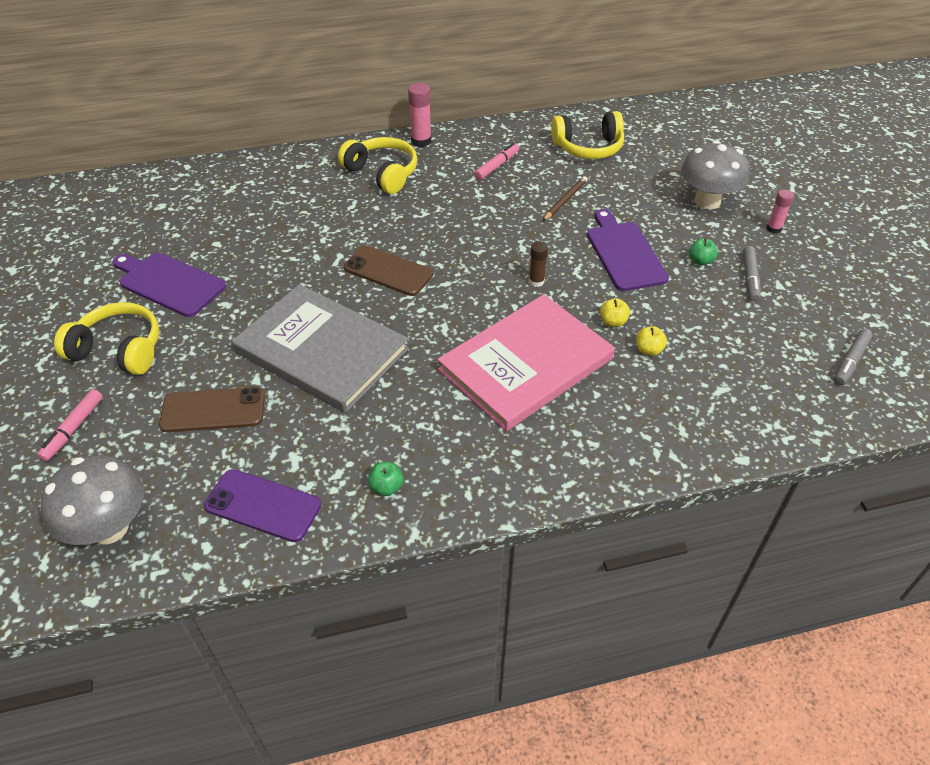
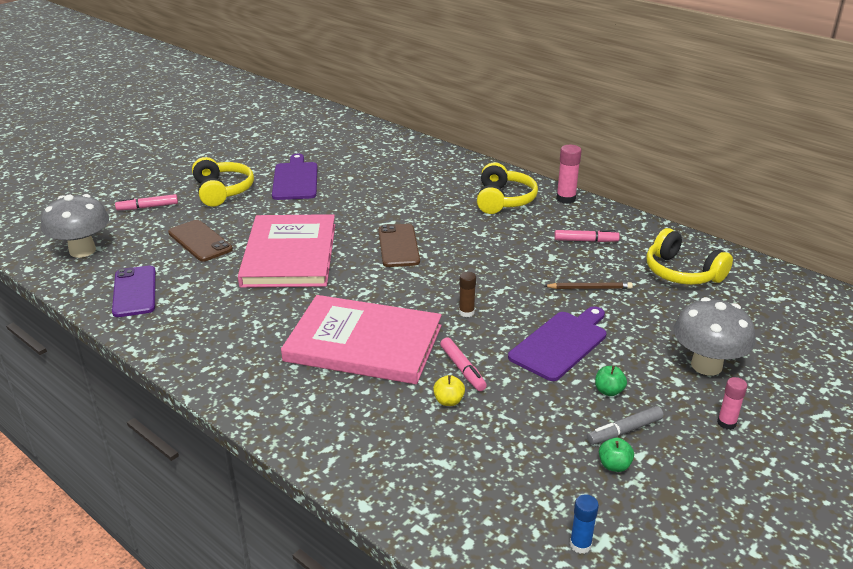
camera: 55 degrees right, 15 degrees down
grey book [232,284,409,413] -> pink book [238,214,335,288]
green apple [368,462,403,496] -> green apple moved to [599,438,634,472]
yellow apple [600,298,630,327] -> pink marker [440,337,487,391]
grey marker [834,329,872,385] -> blue glue stick [570,494,599,554]

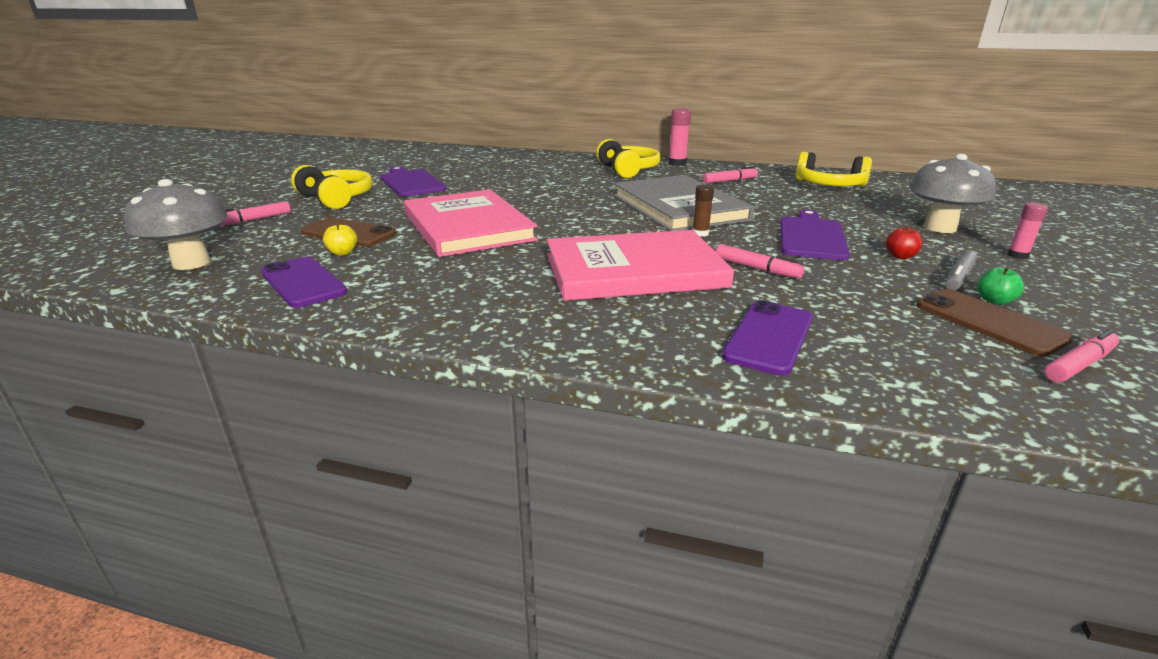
camera: 25 degrees left, 5 degrees down
brown phone [378,224,420,267] -> brown phone moved to [916,289,1073,357]
yellow apple [433,375,465,406] -> yellow apple moved to [323,222,357,256]
brown pencil [545,282,633,289] -> none
blue glue stick [570,494,599,554] -> pink marker [1045,329,1119,382]
green apple [595,366,627,396] -> red apple [886,225,922,259]
none -> grey book [614,175,754,231]
none -> purple phone [722,300,813,376]

